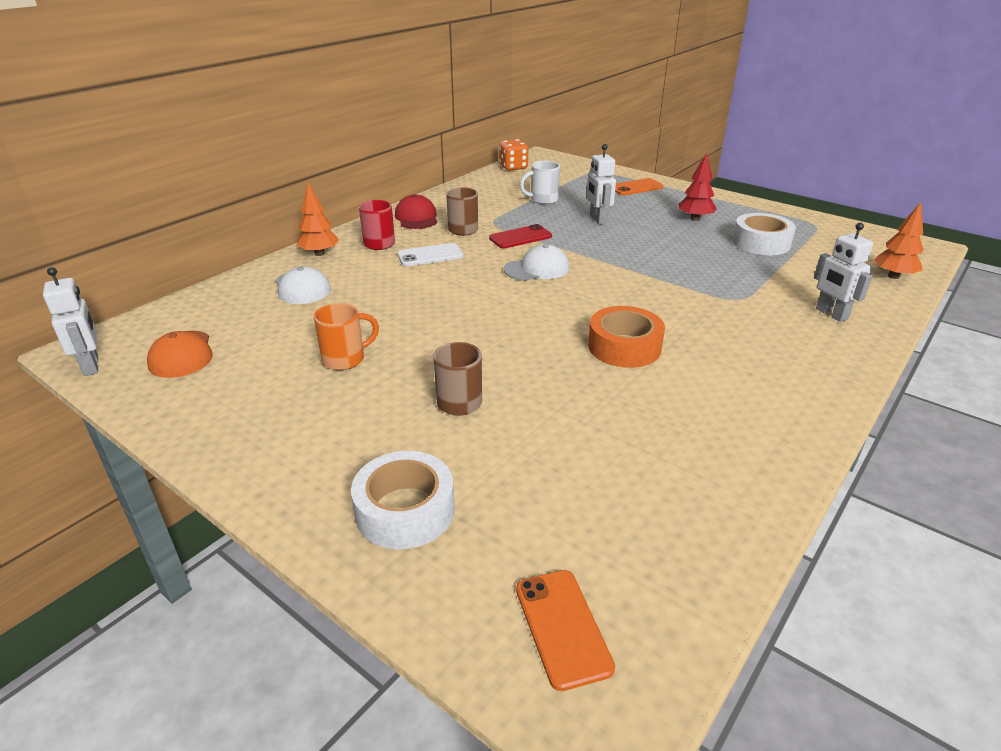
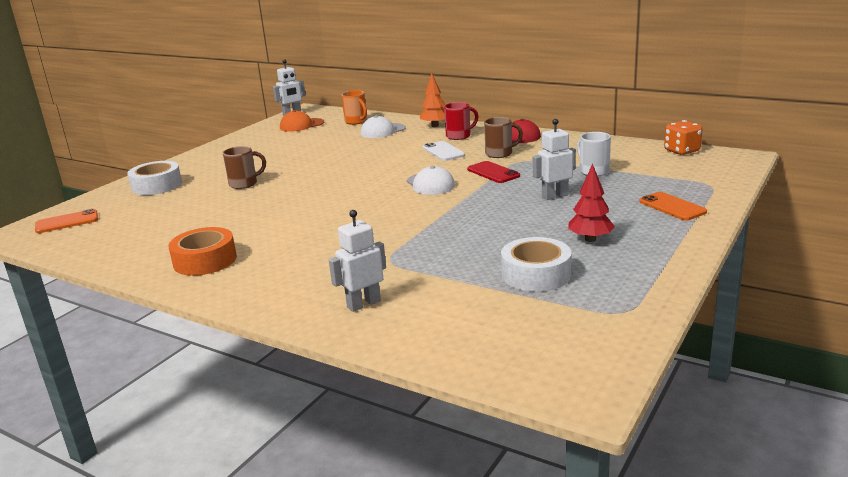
camera: 85 degrees right, 10 degrees down
orange mug [314,303,379,370] -> orange mug moved to [341,90,367,125]
orange tape [588,306,665,368] -> orange tape moved to [169,227,237,276]
orange tree [874,202,924,279] -> none

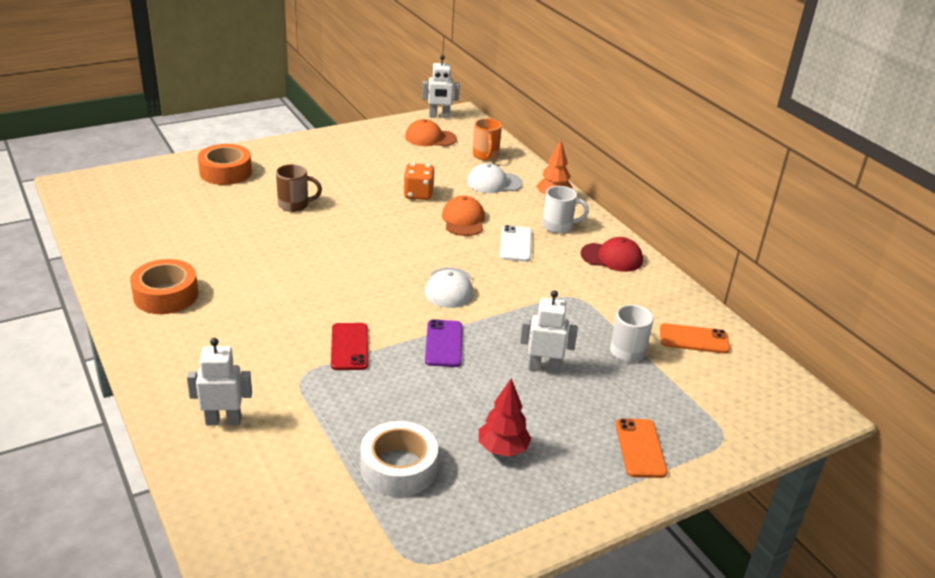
camera: 25 degrees right, 10 degrees up
orange phone [35,209,98,233] -> orange phone moved to [660,323,730,354]
white tape [127,161,182,195] -> orange tape [198,144,252,185]
red mug [444,102,479,140] -> white mug [542,186,589,234]
red phone [467,161,520,183] -> red phone moved to [331,323,368,370]
brown mug [484,117,523,158] -> none
orange dice [664,120,703,155] -> orange dice moved to [403,163,435,200]
none -> purple phone [425,319,462,367]
none -> orange cap [442,196,485,236]

